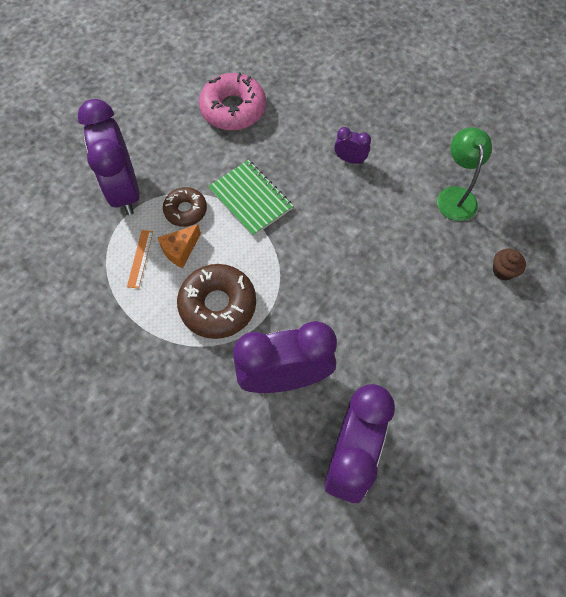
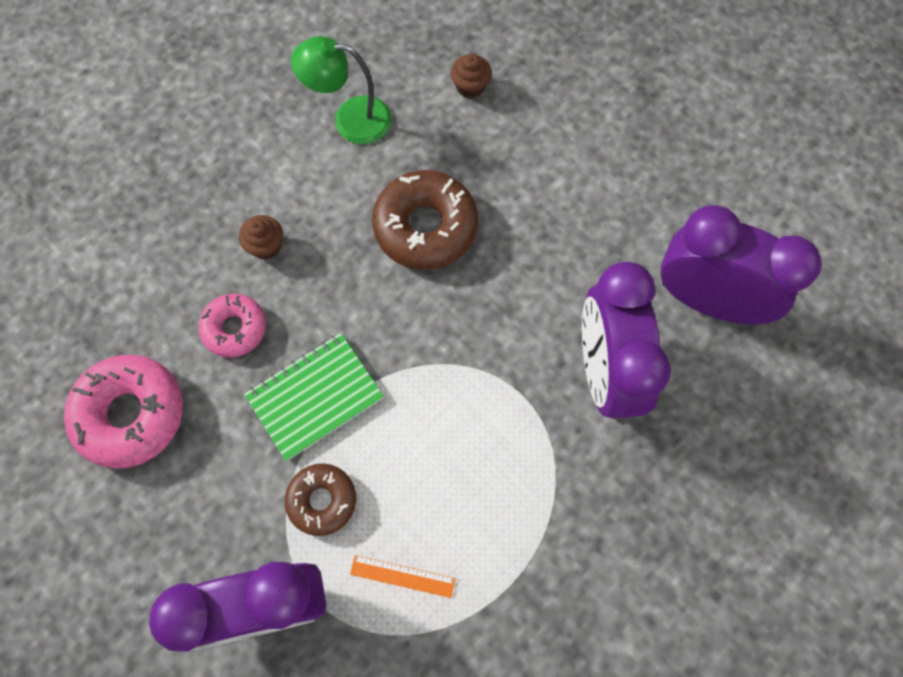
camera: 85 degrees left, 5 degrees up
orange cheese [157,224,201,268] -> none
brown donut [177,264,256,339] -> brown donut moved to [372,170,478,270]
purple clock [334,127,371,164] -> brown cupcake [239,215,283,260]
none -> pink donut [198,294,266,358]

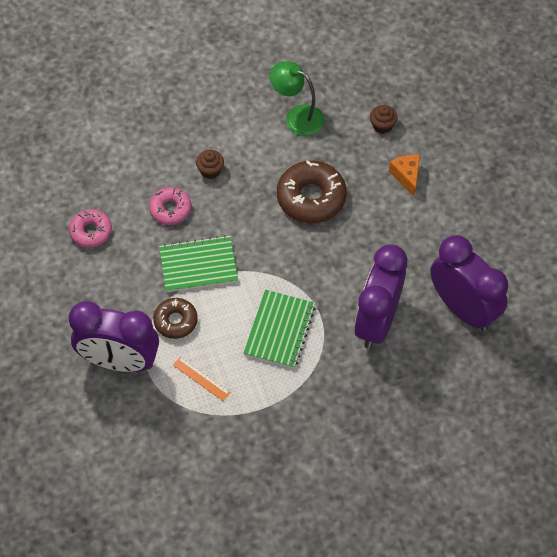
camera: 25 degrees right, 10 degrees down
pink donut [64,354,183,469] -> pink donut [69,209,112,248], size x0.60
none -> green notebook [244,290,316,368]
none -> orange cheese [389,155,420,197]

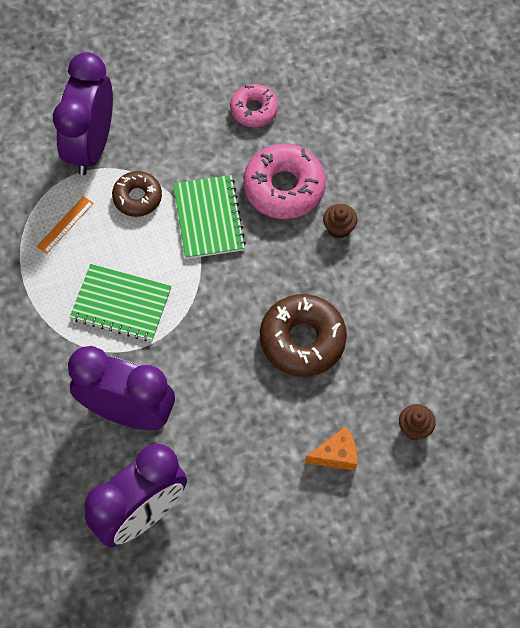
camera: 90 degrees right, 5 degrees up
pink donut [149,187,191,225] -> pink donut [243,143,326,219], size x1.66
green lamp [270,61,324,136] -> none

